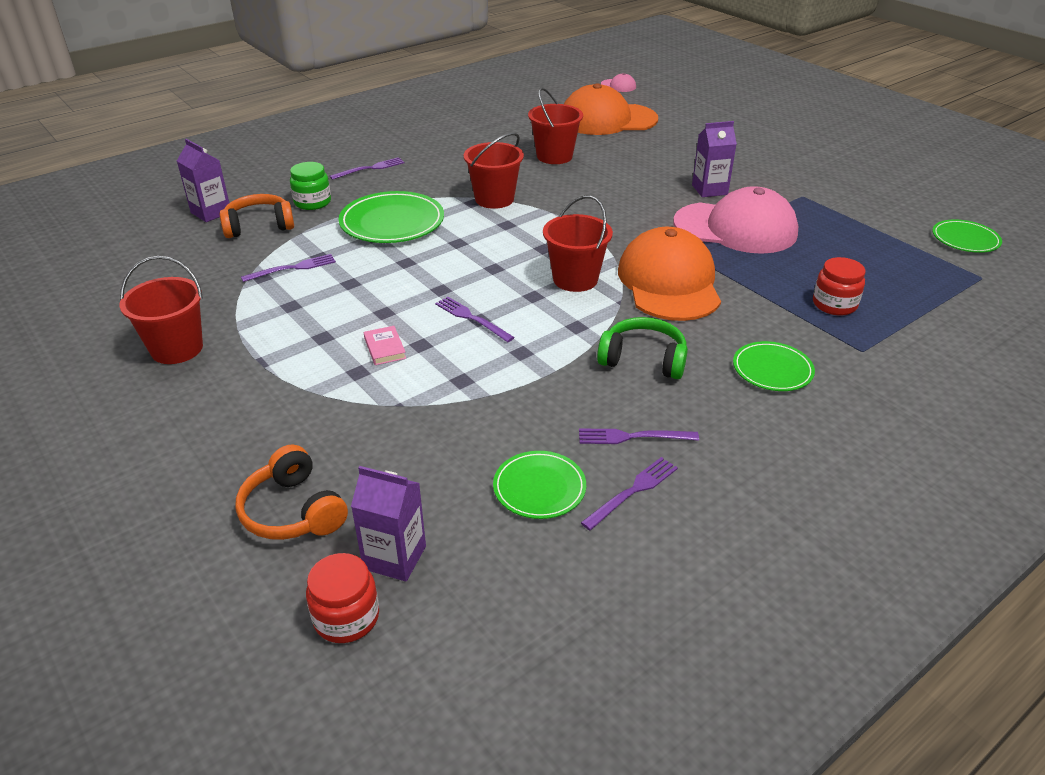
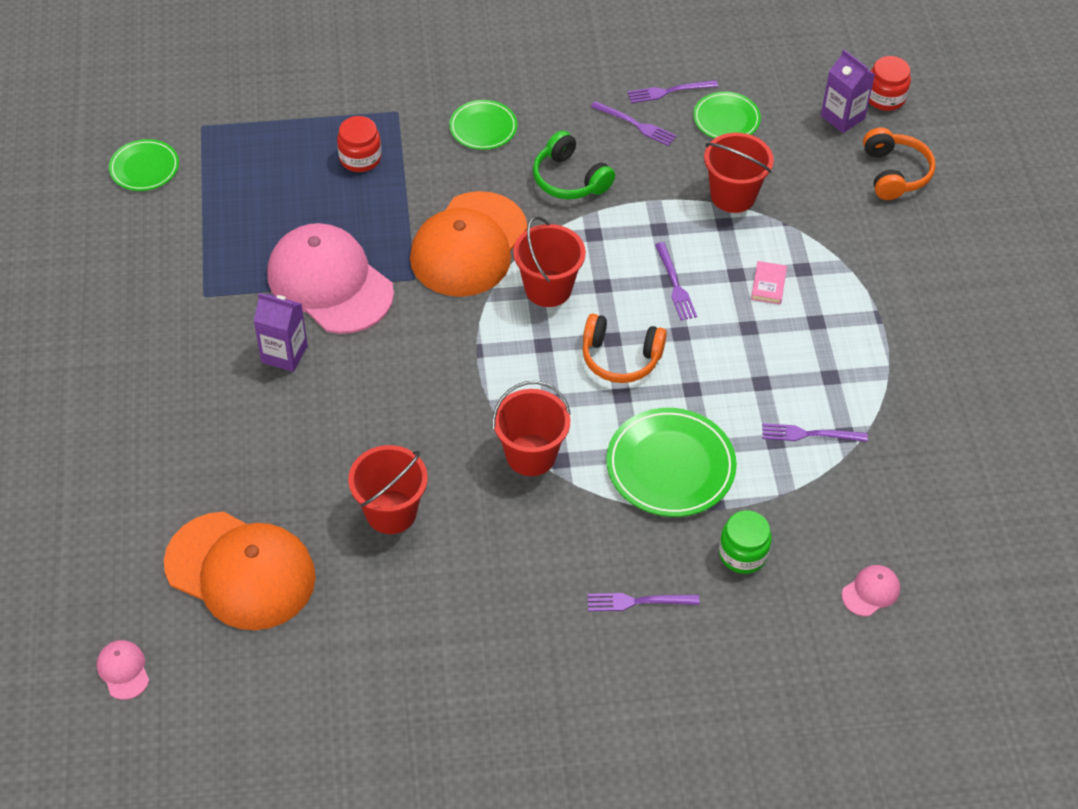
camera: 150 degrees left, 15 degrees up
red bucket [120,256,203,364] -> red bucket moved to [704,133,774,213]
purple carton [177,139,229,222] -> pink cap [842,565,900,616]
orange headphones [220,194,294,238] -> orange headphones moved to [583,314,667,383]

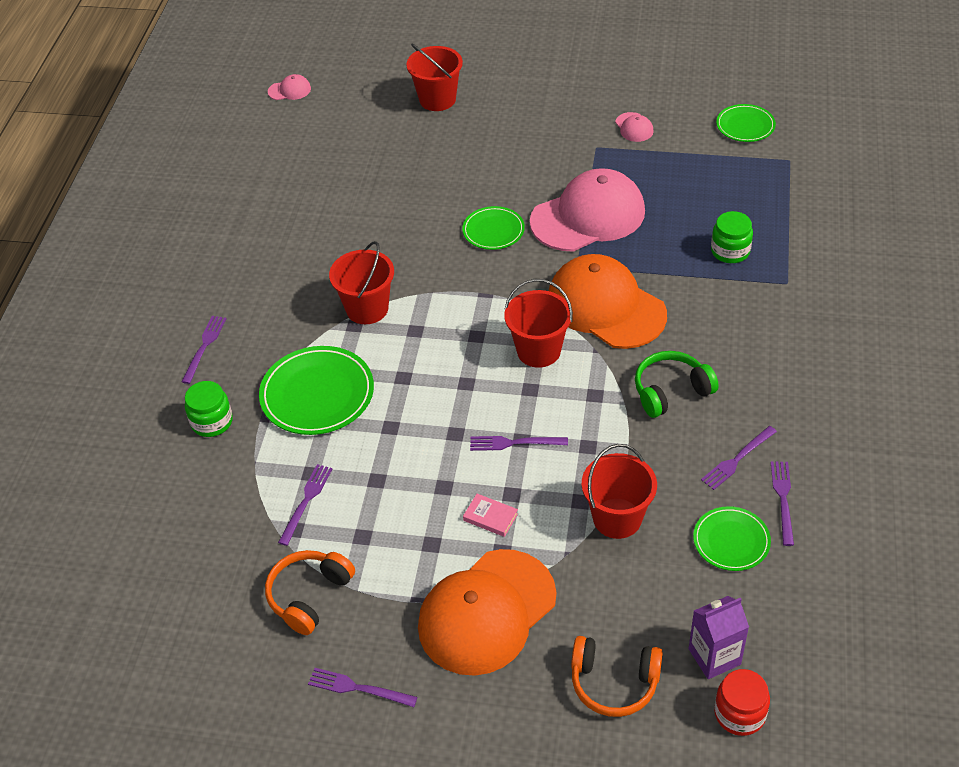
camera: 110 degrees right, 5 degrees down
orange cap [164,512,316,630] -> orange cap moved to [418,549,556,676]
purple carton [254,293,308,372] -> none
red jar [337,116,381,172] -> green jar [711,211,753,263]
red bucket [348,445,428,534] -> red bucket moved to [406,44,463,111]
green plate [449,100,517,150] -> green plate moved to [462,206,525,250]
orange headphones [583,314,667,383] -> orange headphones moved to [265,550,355,635]
pink cap [842,565,900,616] -> pink cap moved to [615,112,654,142]
none -> purple fork [308,668,417,707]

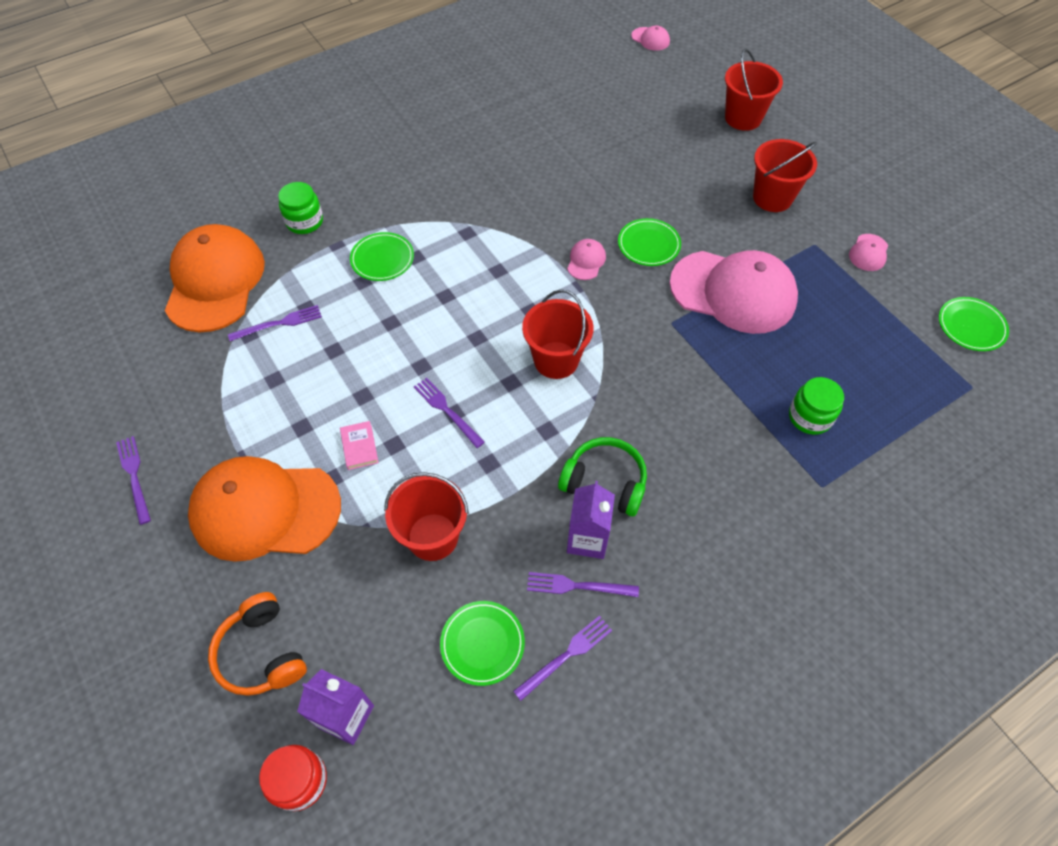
camera: 45 degrees right, 10 degrees up
purple fork [181,316,227,384] -> none
green plate [259,346,374,435] -> green plate [350,232,414,281], size x0.60
orange headphones [265,550,355,635] -> none
red bucket [329,241,394,324] -> red bucket moved to [753,139,817,212]
orange cap [549,254,667,349] -> orange cap moved to [165,224,265,332]
none -> pink cap [567,239,606,280]
none -> purple carton [567,481,615,559]

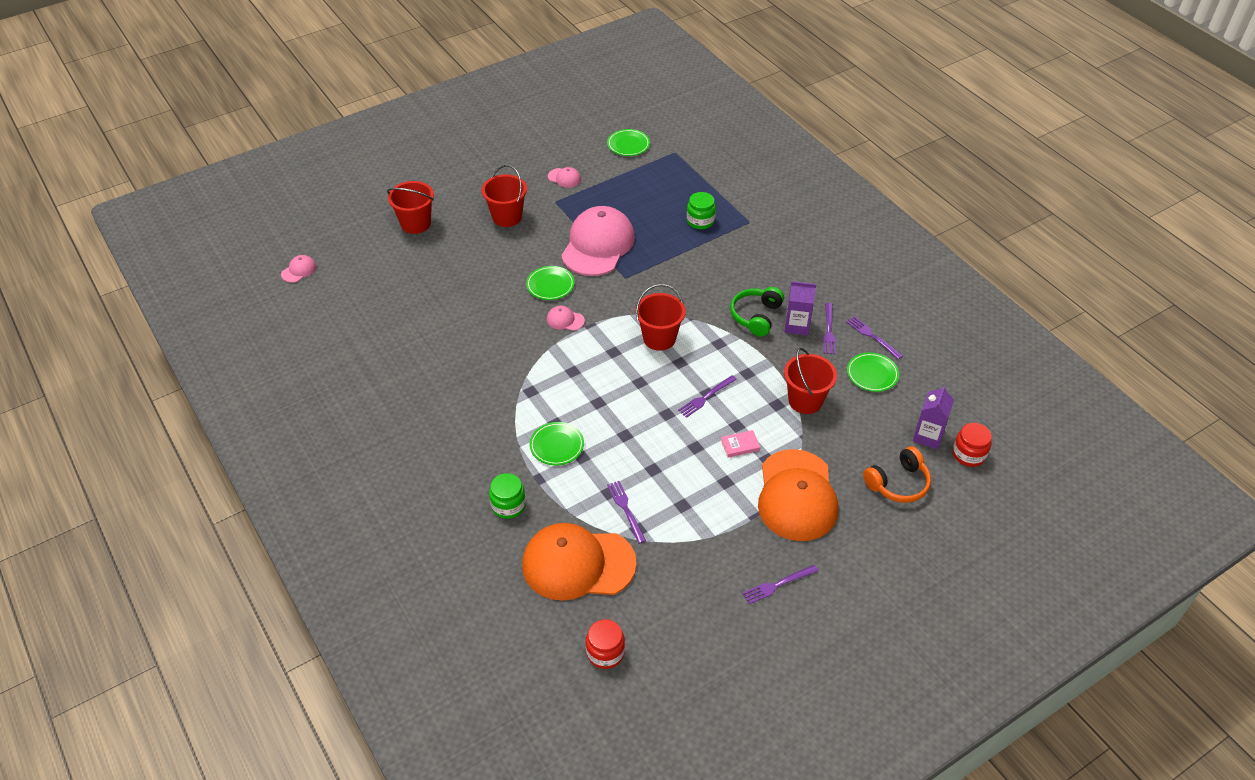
camera: 90 degrees left, 10 degrees down
none -> red jar [586,619,625,669]

